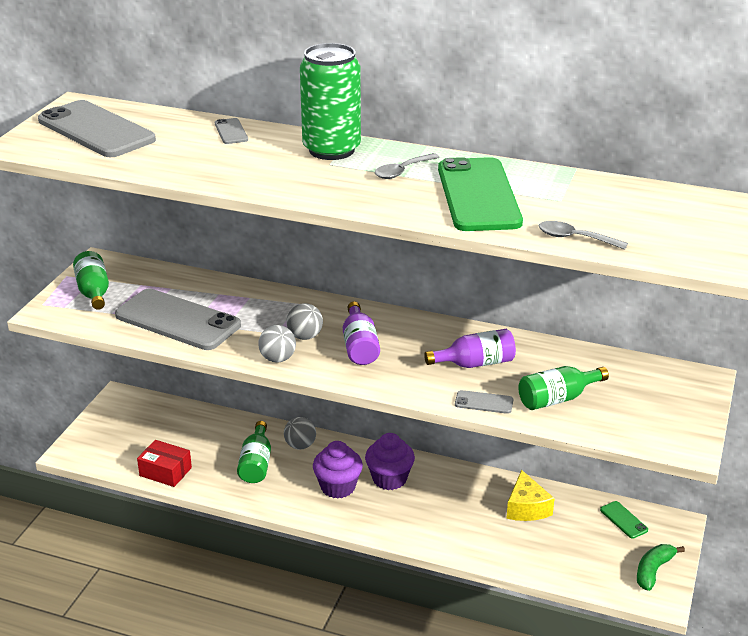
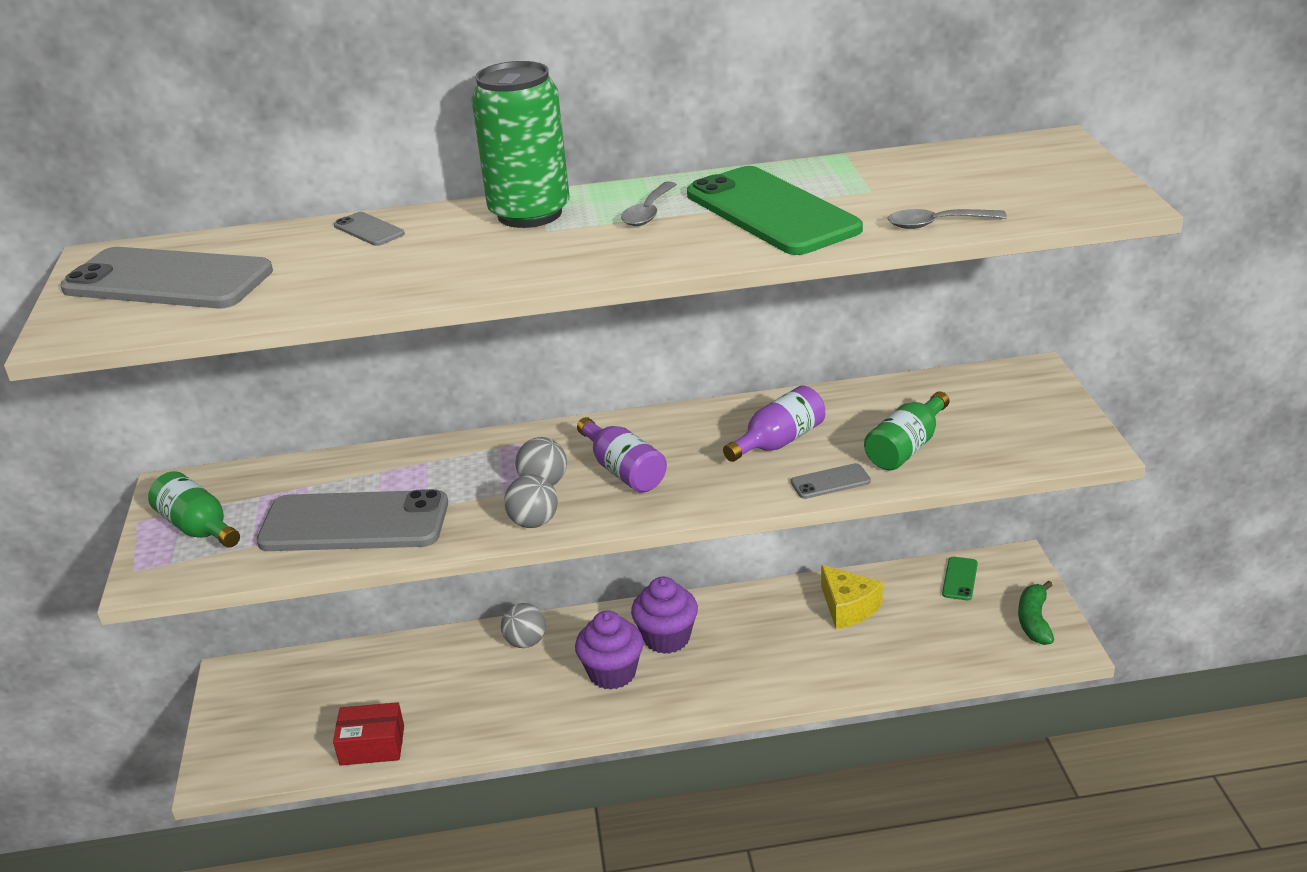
camera: 25 degrees left, 0 degrees up
green bottle [237,421,271,483] -> none
green phone [600,501,648,539] -> green phone turned 75 degrees clockwise [942,557,978,600]

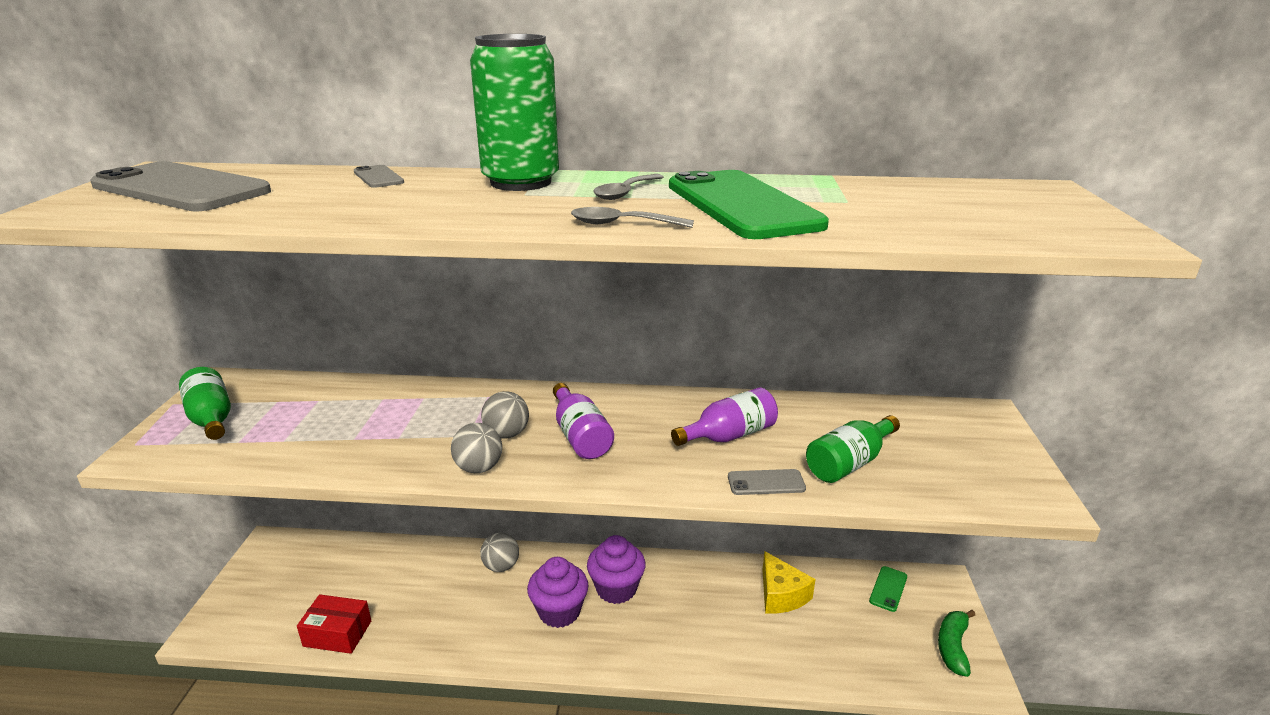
camera: 10 degrees right, 5 degrees down
grey phone [256,489,448,551] -> none
grey spoon [888,209,1007,229] -> grey spoon moved to [571,207,694,228]

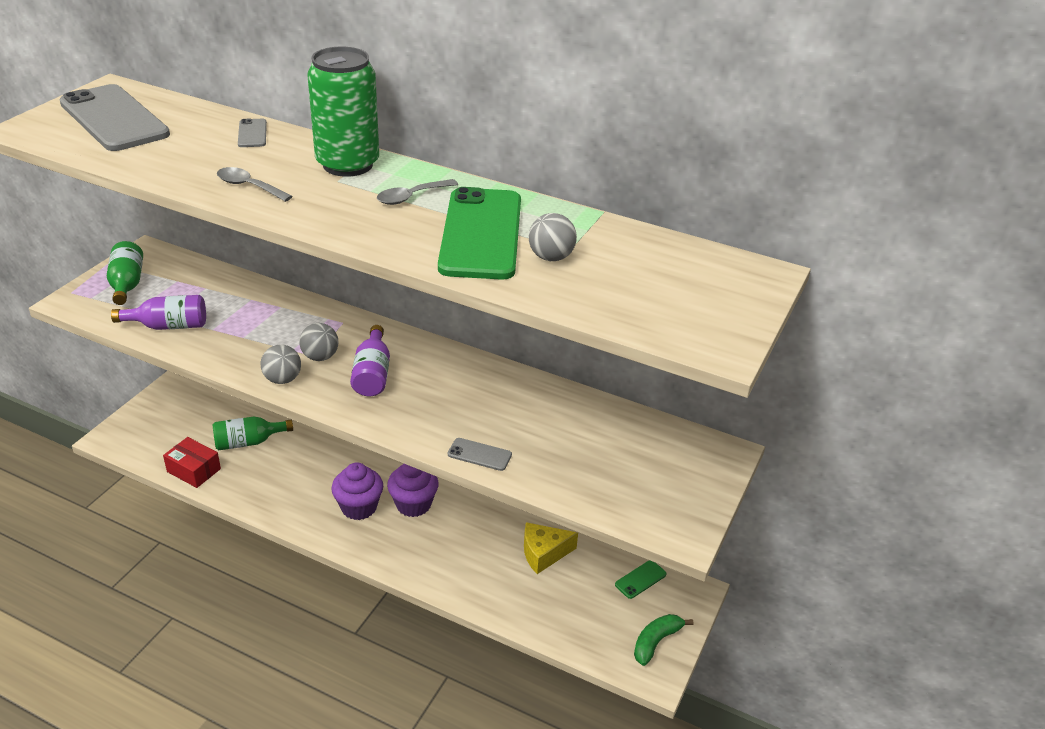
camera: 20 degrees right, 10 degrees up
grey ball [480,533,519,572] -> grey ball moved to [529,213,577,261]
grey spoon [571,207,694,228] -> grey spoon moved to [217,167,293,202]
purple bottle [671,387,778,446] -> purple bottle moved to [111,295,206,330]
yellow cheese [763,551,816,613] -> yellow cheese turned 75 degrees clockwise [524,522,578,574]
green bottle [806,415,900,483] -> green bottle moved to [213,416,293,450]

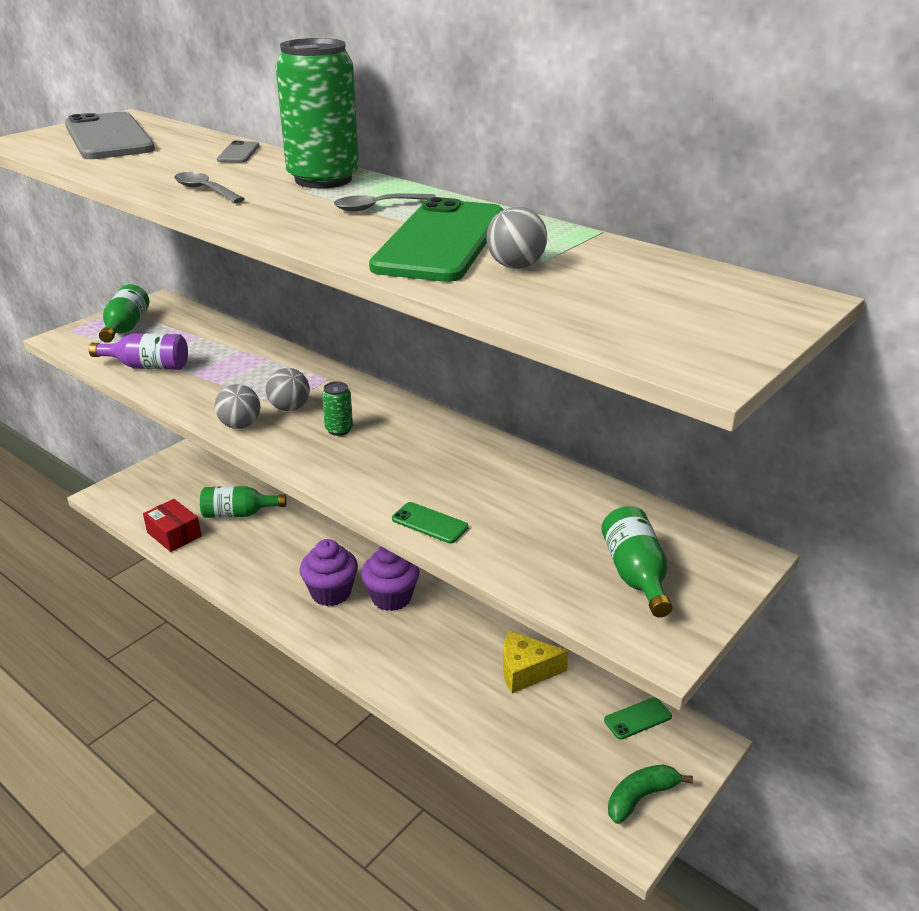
camera: 15 degrees right, 5 degrees down
purple bottle [350,325,390,396] -> green can [322,382,353,436]
grey phone [448,438,512,471] -> green phone [392,502,468,543]
none -> green bottle [601,506,673,618]

